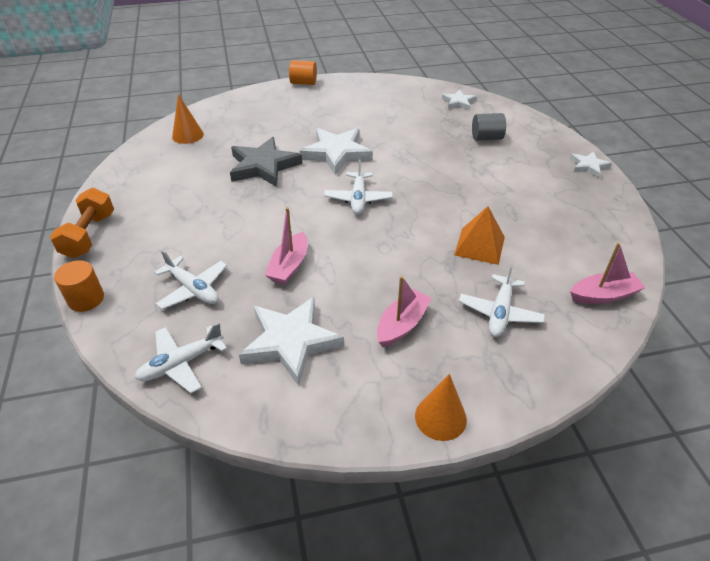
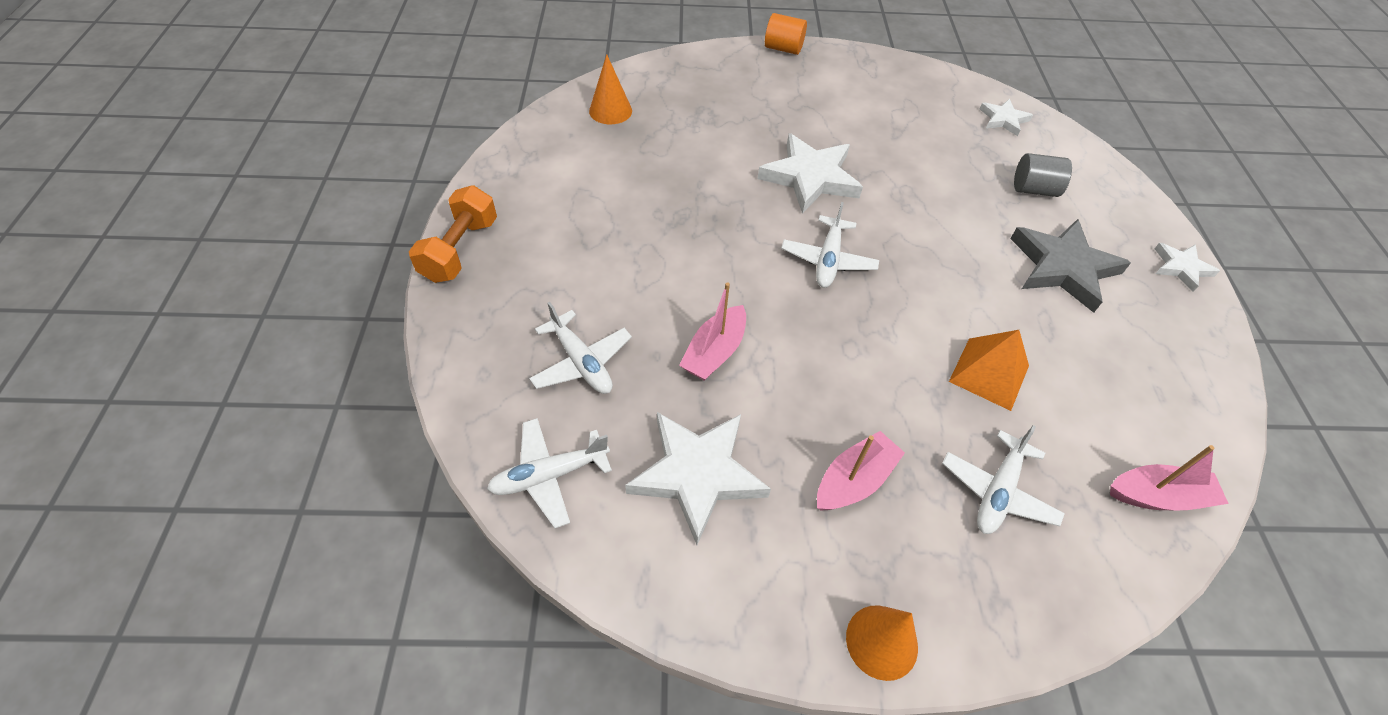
camera: 10 degrees right, 10 degrees up
orange cylinder [54,260,104,312] -> none
grey star [230,137,302,187] -> grey star moved to [1010,219,1131,313]

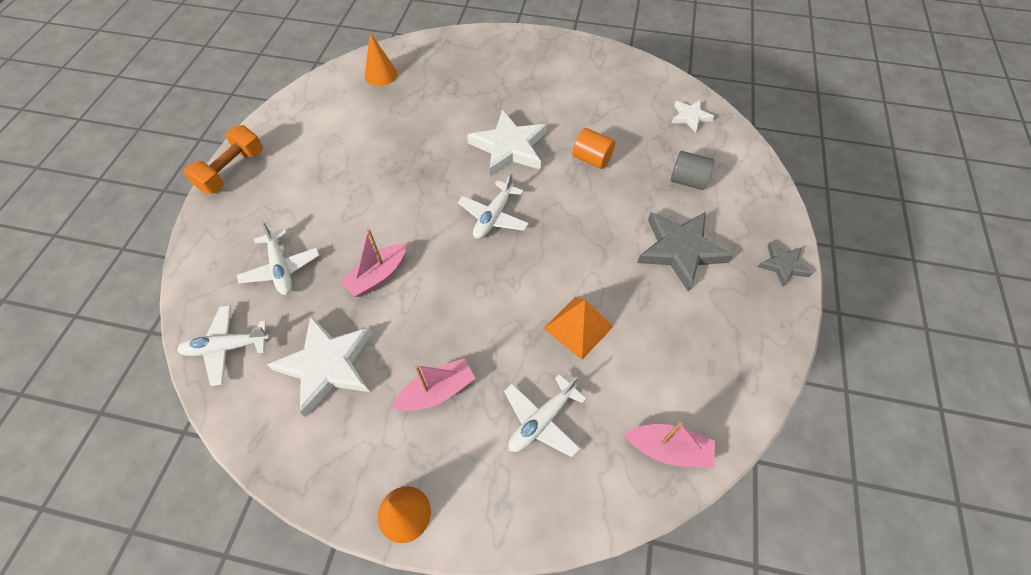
camera: 15 degrees right, 5 degrees up
orange cylinder [765,13,807,55] -> orange cylinder moved to [572,128,615,169]
white star [1155,243,1220,292] -> grey star [758,242,812,287]

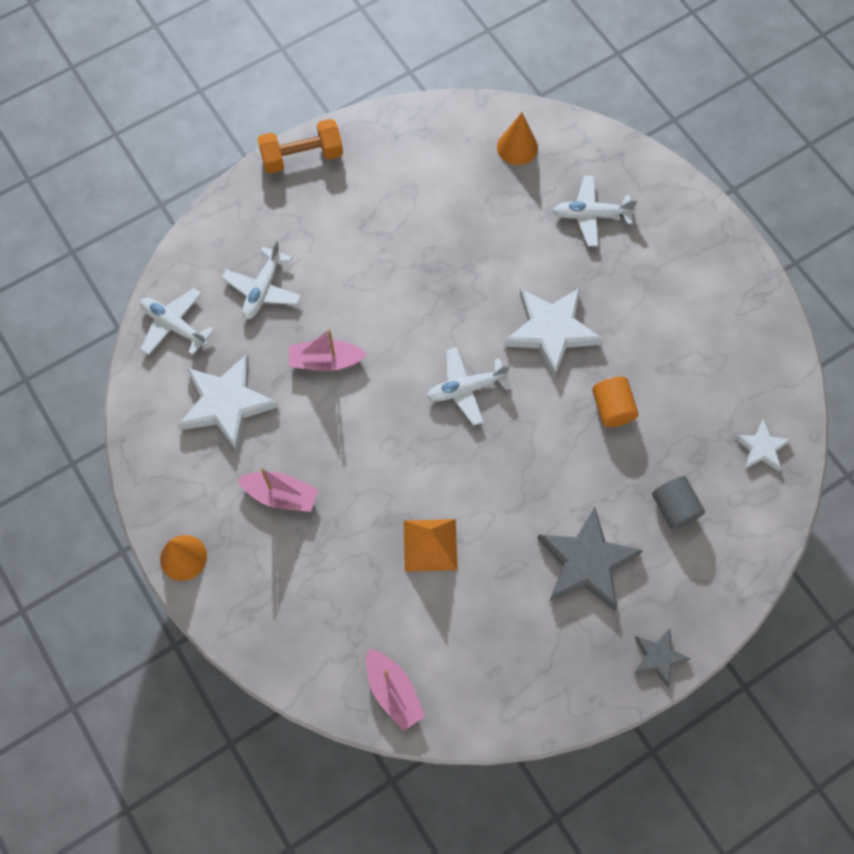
camera: 45 degrees right, 10 degrees up
white plane [504,374,586,457] -> white plane moved to [553,176,638,247]

